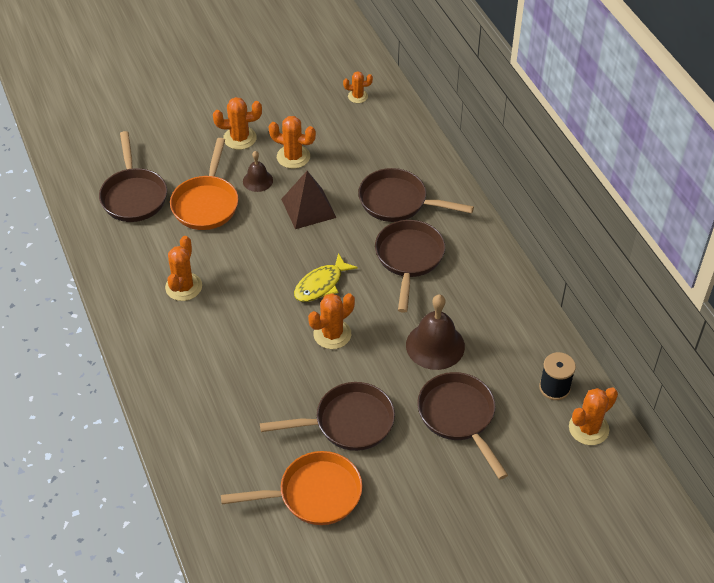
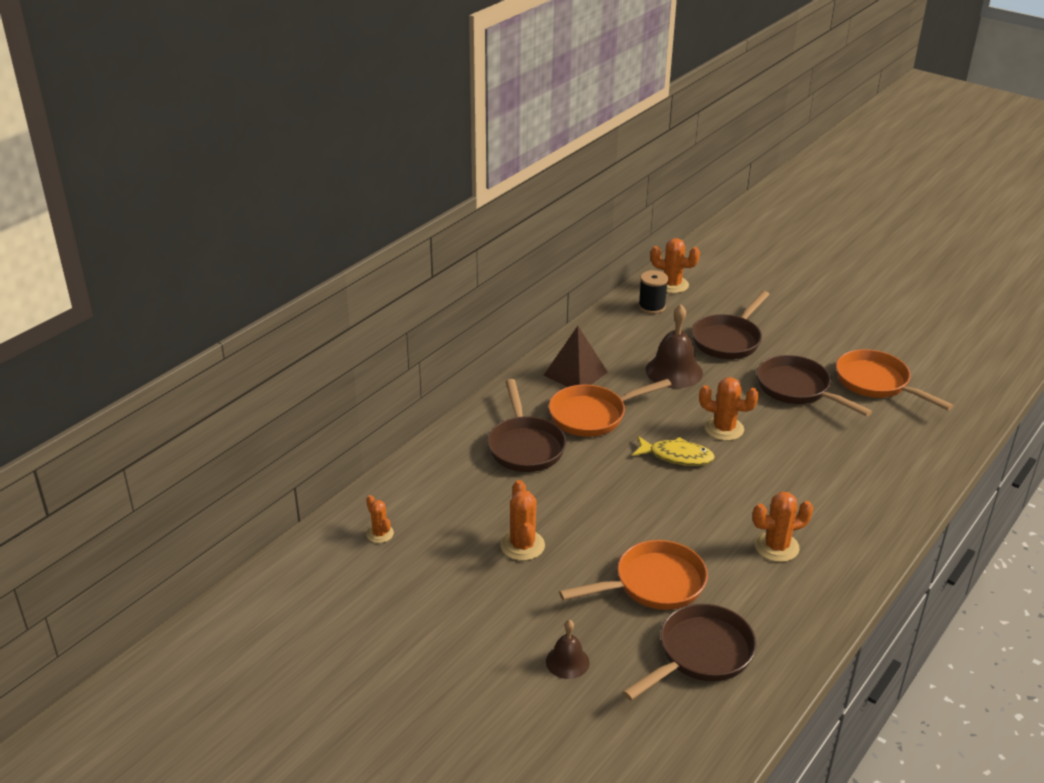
camera: 120 degrees left, 15 degrees down
orange cactus [213,97,262,150] -> none
brown bell [243,151,273,192] -> brown bell moved to [546,620,590,679]
brown pyramid [281,171,337,229] -> brown pyramid moved to [544,326,608,387]
brown pan [375,220,445,313] -> orange pan [549,379,672,437]

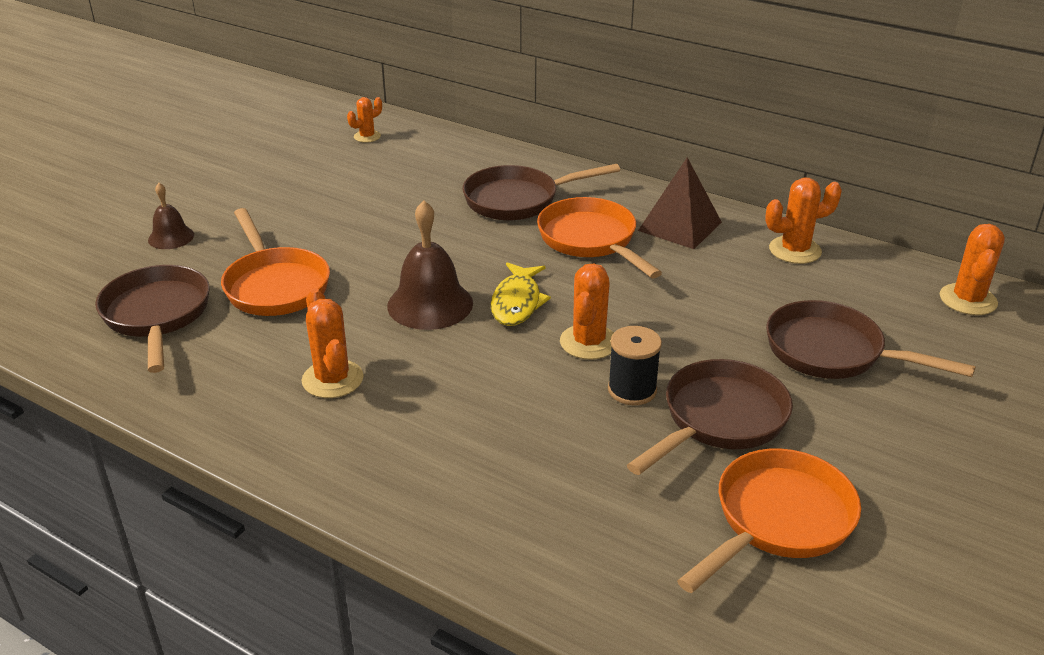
camera: 85 degrees right, 0 degrees up
orange cactus [501,480,545,561] -> orange cactus moved to [765,178,842,264]
brown pan [623,604,757,700] -> brown pan turned 150 degrees counterclockwise [95,265,210,373]
black spool [638,270,668,314] -> black spool moved to [608,326,662,405]
brown bell [646,304,703,388] -> brown bell moved to [387,200,473,330]

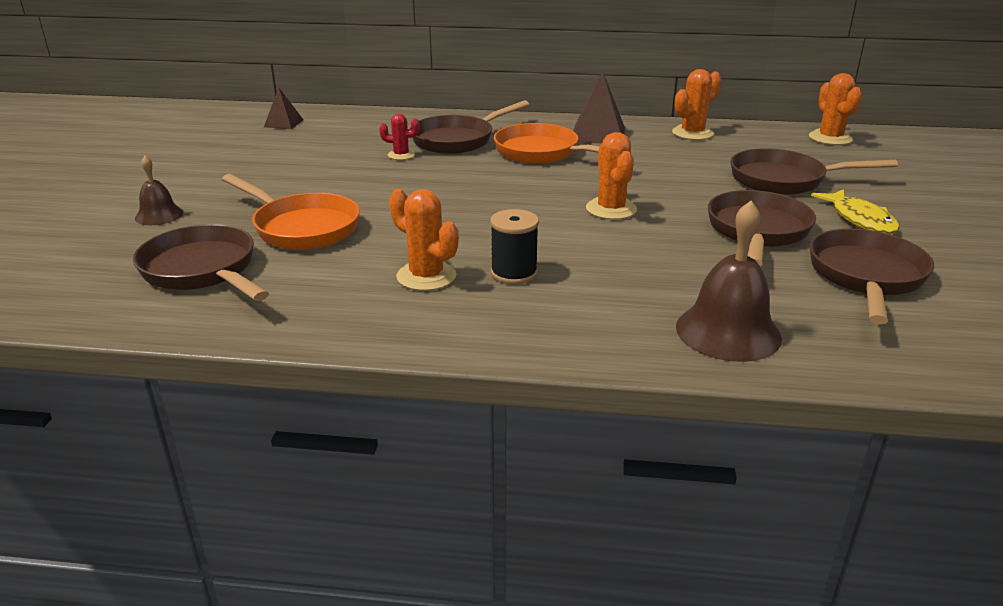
camera: 25 degrees left, 5 degrees down
orange cactus [347,97,382,143] -> brown pyramid [264,87,303,129]
brown bell [387,200,473,330] -> brown bell moved to [676,201,782,362]
yellow fish [490,262,551,326] -> yellow fish moved to [811,189,900,234]
black spool [608,326,662,405] -> black spool moved to [490,209,539,284]
orange pan [677,449,861,593] -> brown pan [809,229,934,324]
none -> red cactus [379,114,420,160]

